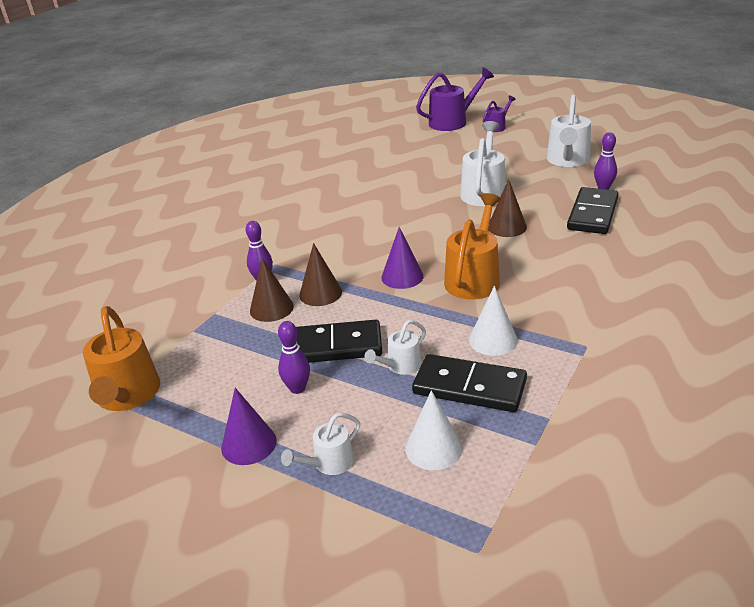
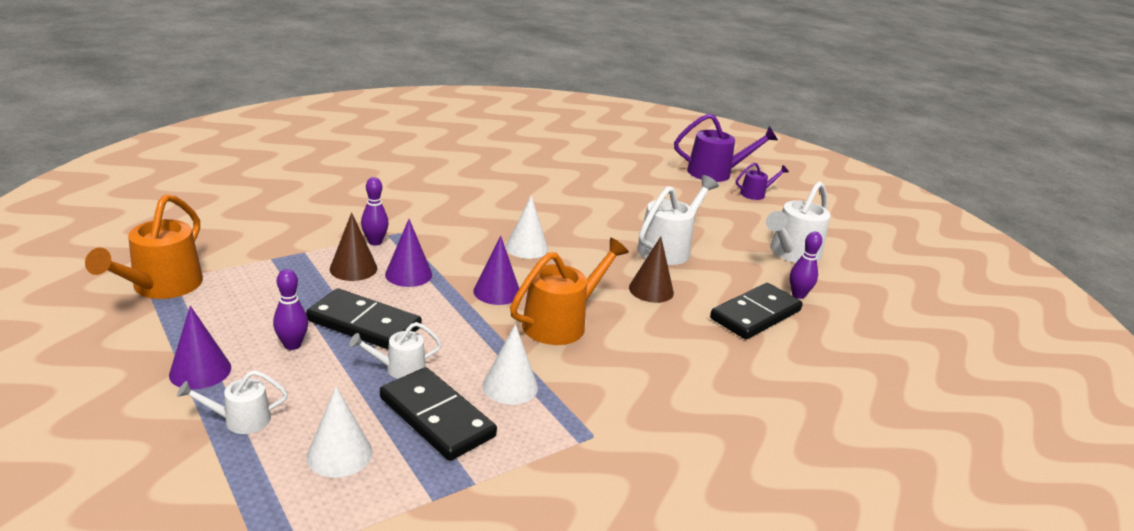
camera: 20 degrees right, 5 degrees down
brown cone [299,243,342,306] -> purple cone [385,219,432,287]
none -> white cone [506,195,548,259]

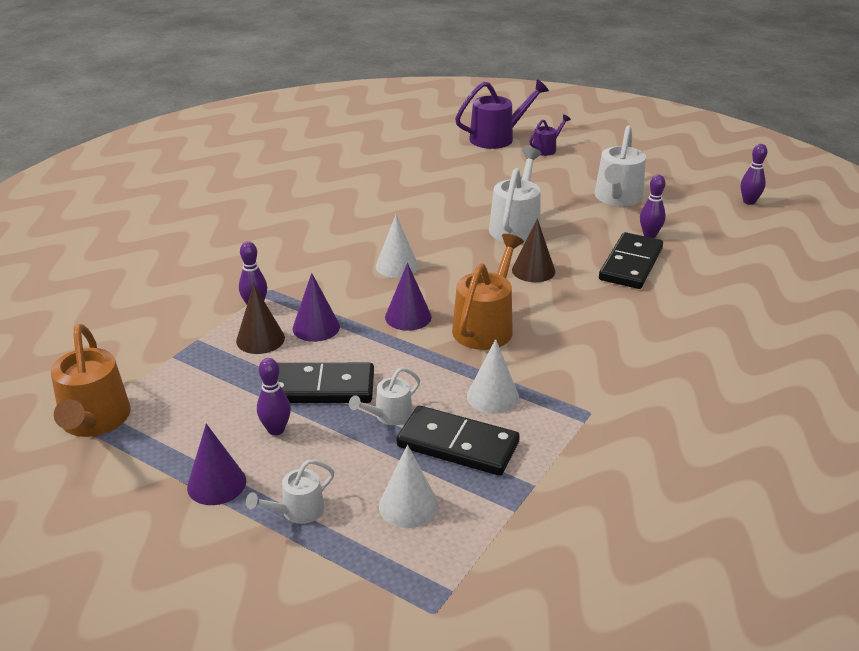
camera: 20 degrees left, 5 degrees up
none -> purple bowling pin [741,144,767,205]

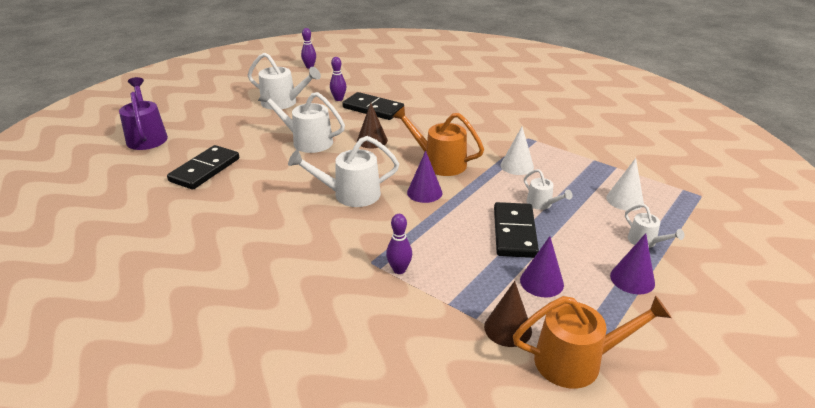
camera: 85 degrees left, 0 degrees up
brown cone [236,284,285,354] -> brown cone moved to [484,281,532,347]
purple bowling pin [257,358,291,436] -> none
purple cone [292,273,340,342] -> purple cone moved to [520,236,564,298]
white cone [376,215,419,278] -> white watering can [288,136,399,207]
black domino [397,406,520,476] -> black domino moved to [167,145,239,190]
purple watering can [529,114,571,156] -> none

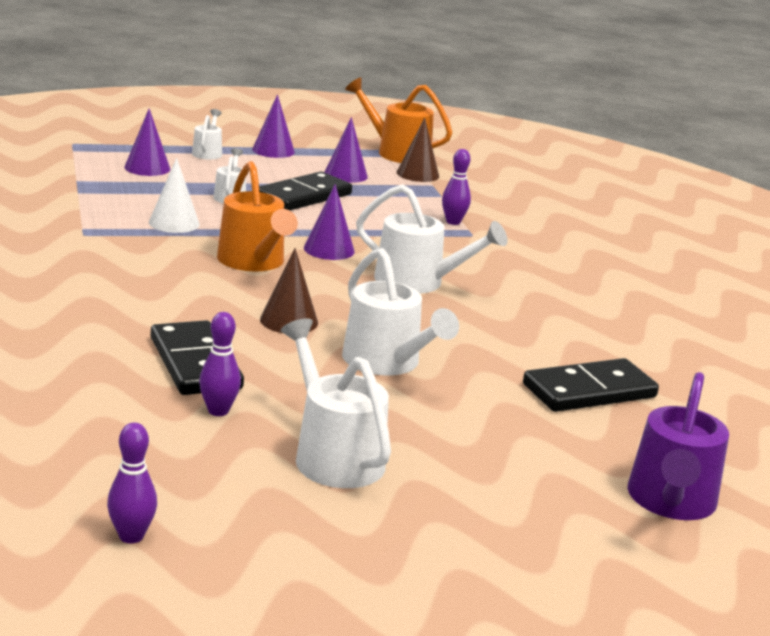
camera: 145 degrees left, 10 degrees down
white cone [606,158,644,211] -> purple cone [124,109,171,176]

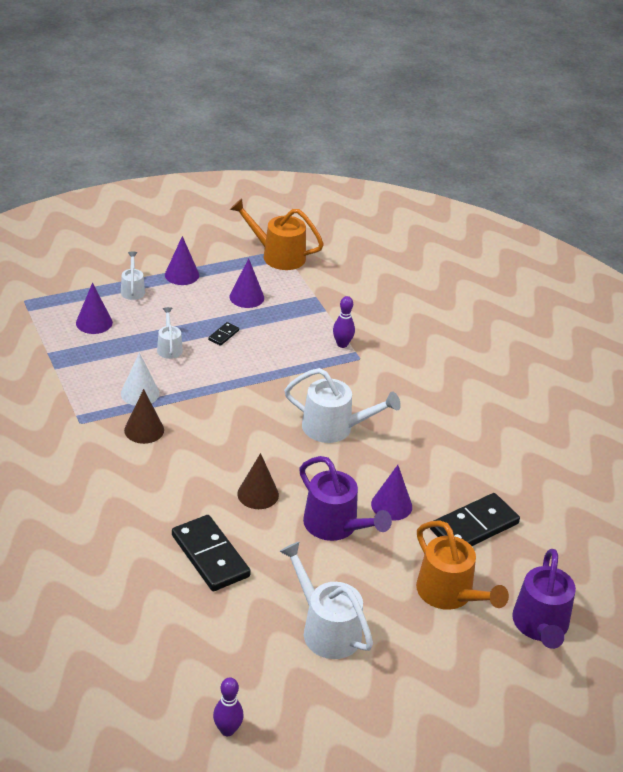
camera: 10 degrees left, 15 degrees up
purple bowling pin [199,312,241,416] -> none
orange watering can [217,161,298,271] -> orange watering can moved to [416,520,509,610]
black domino [259,172,352,211] -> black domino [208,322,239,346], size x0.44
purple cone [304,184,355,260] -> purple cone moved to [371,465,412,521]
white watering can [342,248,459,375] -> purple watering can [299,456,392,541]
brown cone [397,118,439,182] -> brown cone moved to [124,389,164,444]

